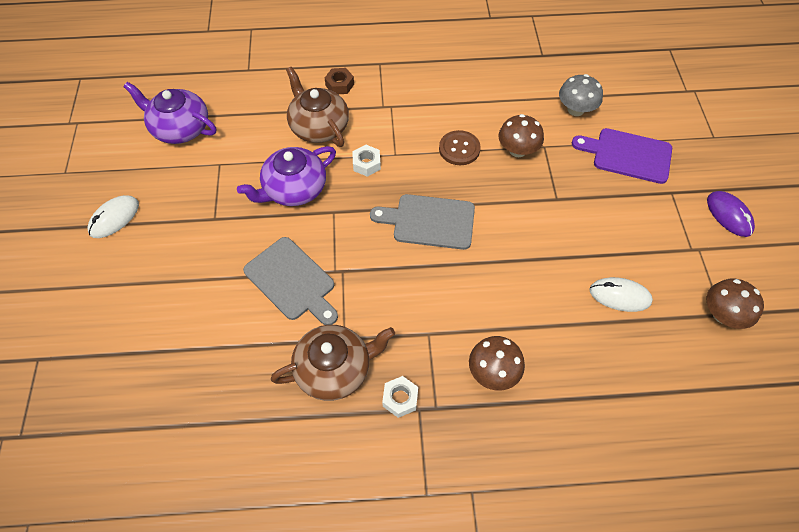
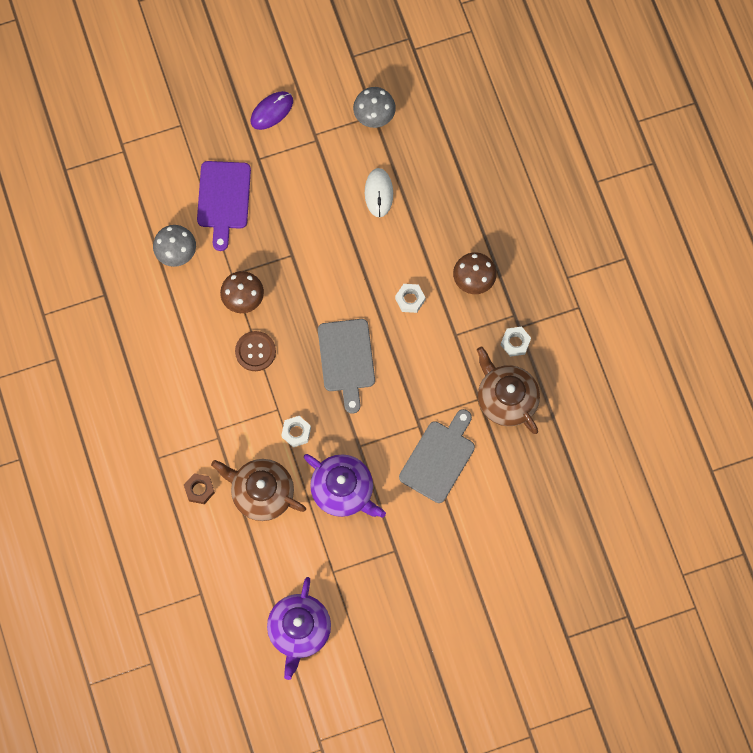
camera: 105 degrees left, 15 degrees up
white mouse [88,195,139,238] -> none
brown teapot [286,67,349,147] -> brown teapot turned 75 degrees clockwise [211,459,306,521]
brown mushroom [707,279,764,329] -> grey mushroom [353,87,396,128]
none -> white nut [395,284,426,313]

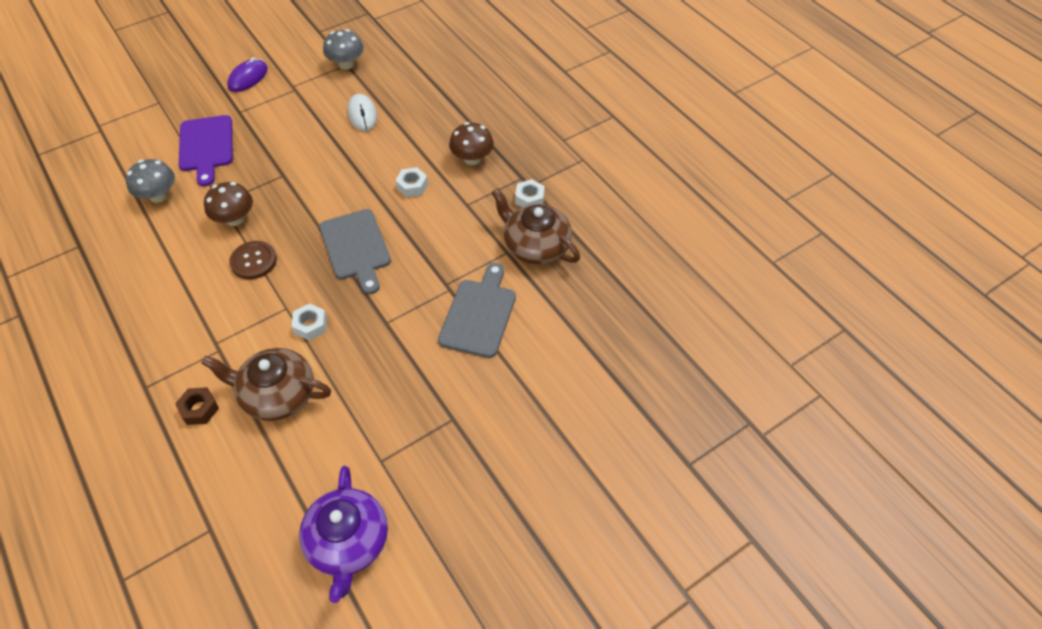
camera: 15 degrees left, 20 degrees down
purple teapot [304,454,386,518] -> none

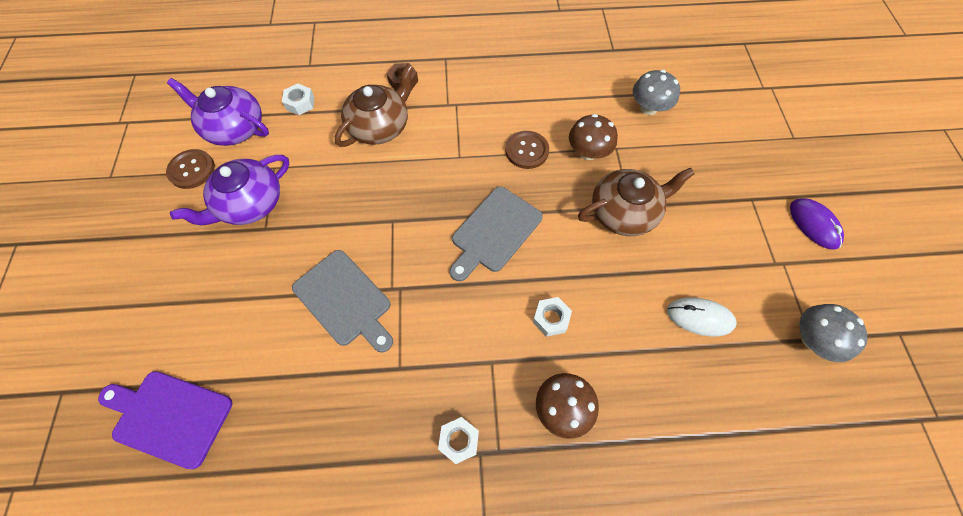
camera: 120 degrees right, 10 degrees up
purple cutting board [179,115,233,186] -> purple cutting board moved to [98,371,232,469]
white nut [291,303,327,341] -> white nut moved to [282,84,314,115]
grey cutting board [319,209,391,294] -> grey cutting board turned 60 degrees counterclockwise [450,187,543,281]
brown teapot [491,188,580,264] -> brown teapot moved to [578,168,695,236]
none -> brown button [166,149,215,189]
none -> purple teapot [170,155,289,225]

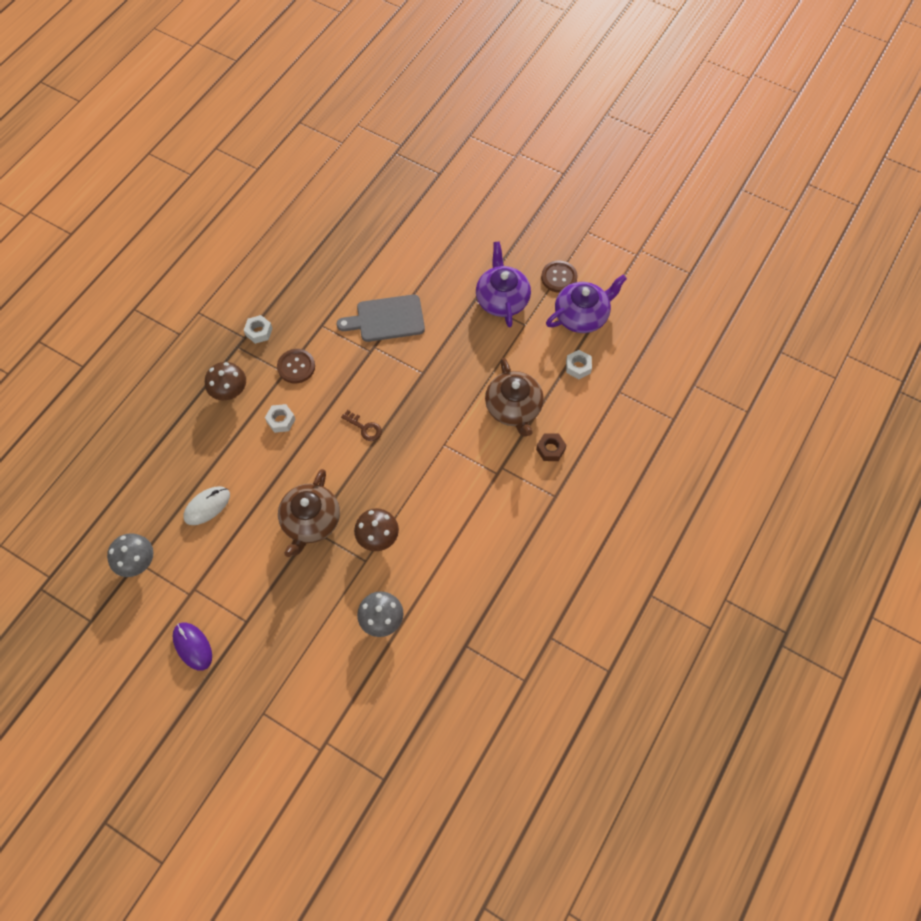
camera: 125 degrees right, 0 degrees up
purple cutting board [98,371,232,469] -> none
grey cutting board [450,187,543,281] -> brown key [341,410,382,441]
brown button [505,131,549,169] -> brown button moved to [277,349,315,383]
purple mouse [790,198,844,250] -> purple mouse turned 45 degrees clockwise [173,622,212,671]

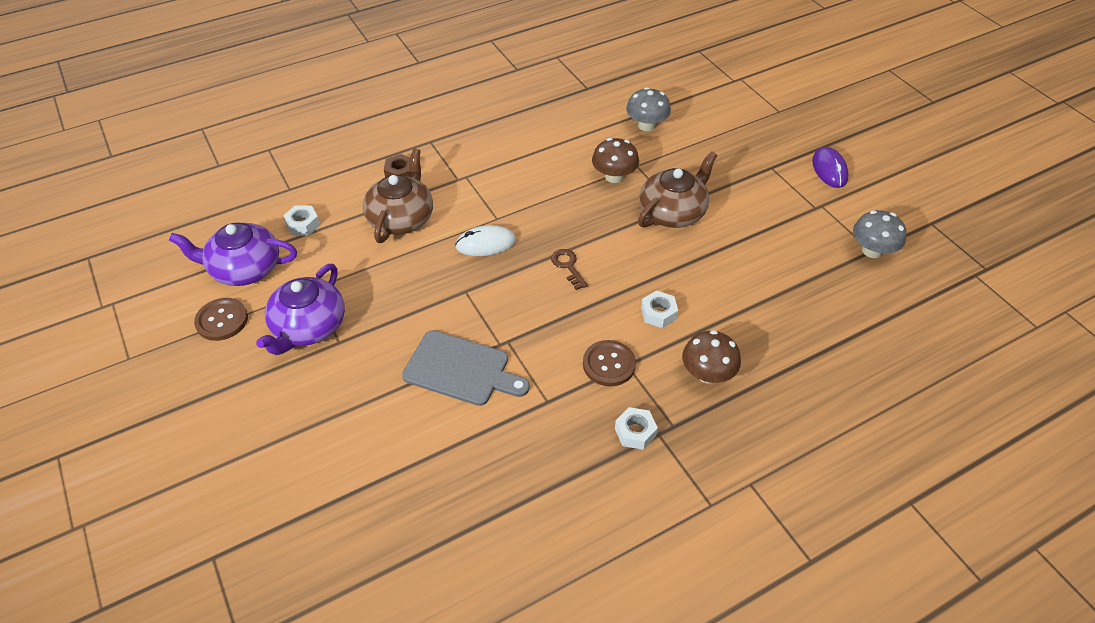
camera: 150 degrees left, 15 degrees down
white mouse [183,486,230,525] -> white mouse moved to [455,225,516,256]

